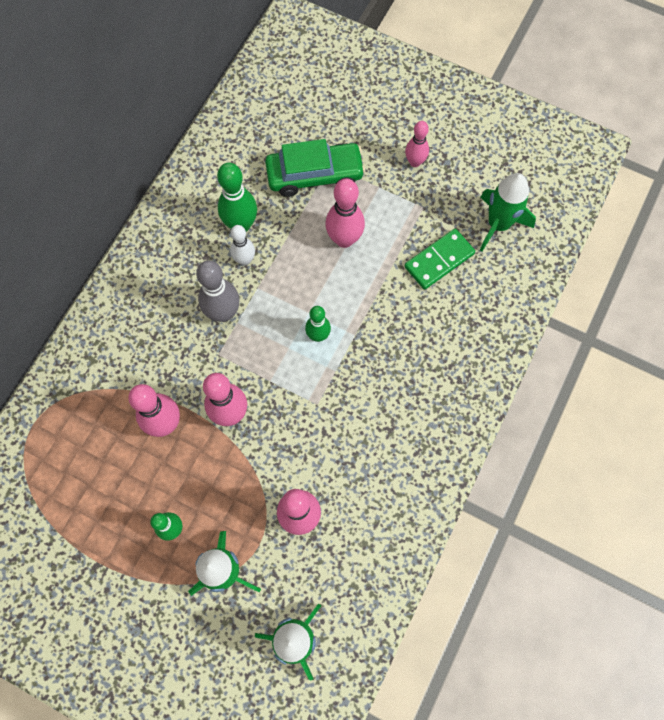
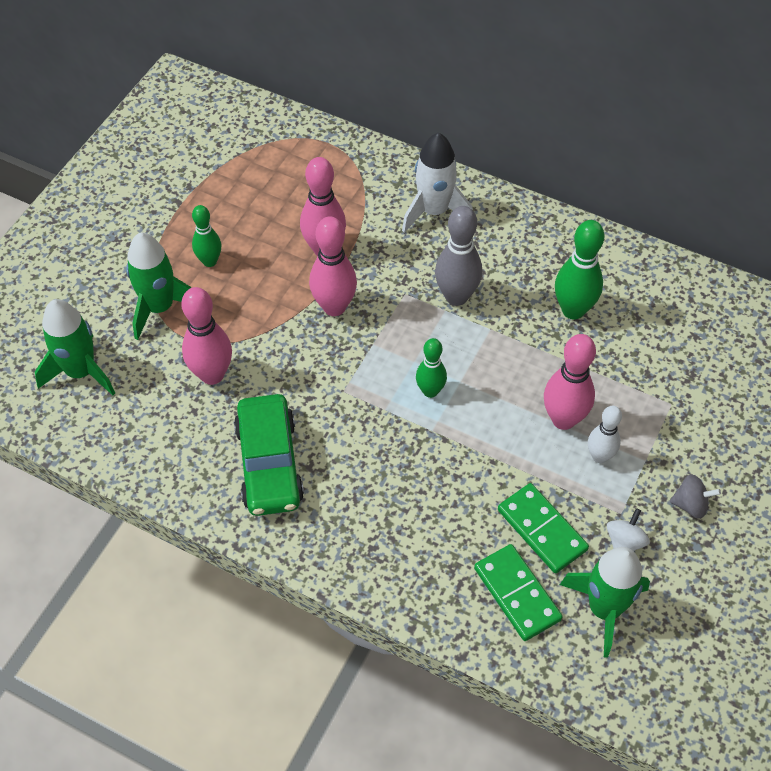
camera: 90 degrees right, 15 degrees down
white bowling pin [230,225,255,266] -> white bowling pin moved to [588,406,622,463]
green car [265,139,365,197] -> green car moved to [234,394,304,516]
pink bowling pin [405,121,429,167] -> grey spinning top [669,474,721,519]
none -> white rocket [402,133,473,233]
none -> green domino [474,544,563,641]
none -> white spinning top [607,508,650,551]

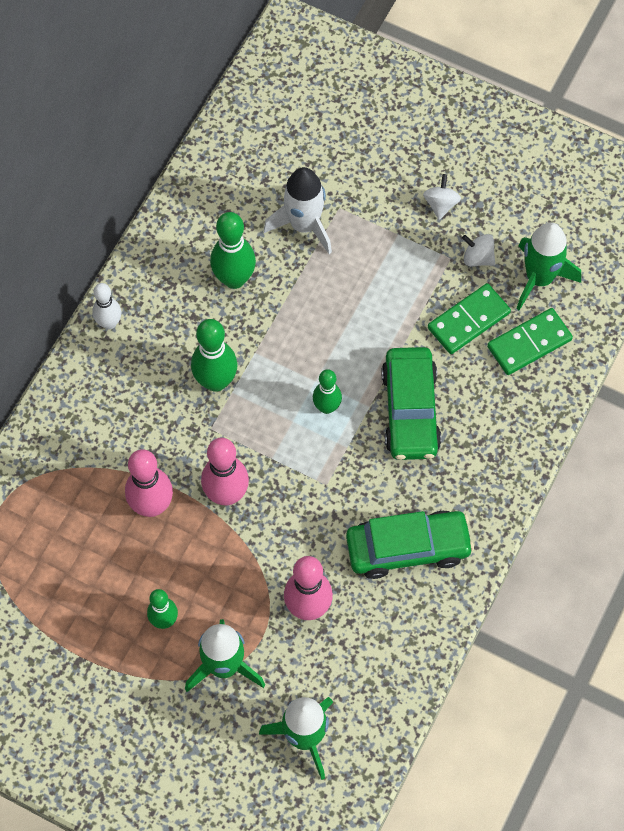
camera: 90 degrees left, 10 degrees up
white rocket [402,133,473,233] -> white rocket moved to [263,167,332,254]
grey bowling pin [435,206,482,306] -> green bowling pin [191,319,237,392]
pink bowling pin [544,334,596,430] -> none
white bowling pin [588,406,622,463] -> white bowling pin moved to [92,283,121,330]
grey spinning top [669,474,721,519] -> white spinning top [423,174,461,220]
none -> green car [382,347,441,460]

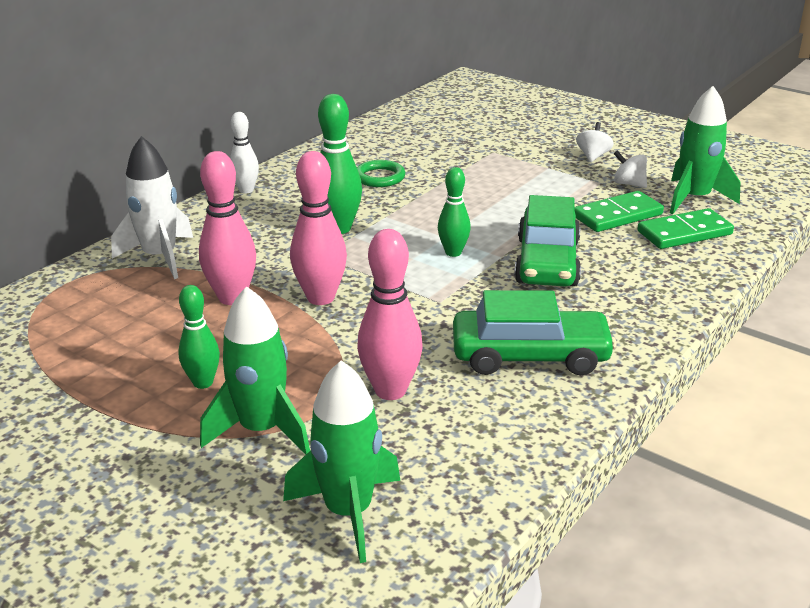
camera: 10 degrees right, 35 degrees down
green bowling pin [210,212,256,289] -> green ring [357,160,405,187]
white rocket [263,167,332,254] -> white rocket moved to [111,136,193,279]

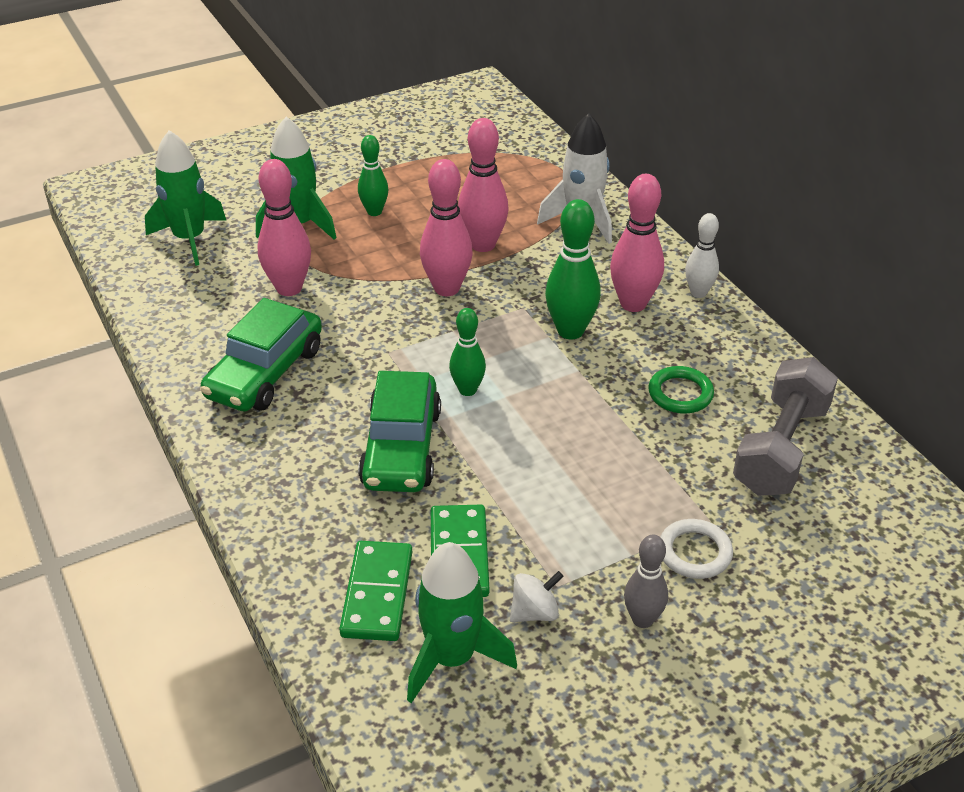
camera: 115 degrees right, 10 degrees up
green car [514,195,581,286] -> green car turned 120 degrees counterclockwise [358,371,441,492]
white spinning top [576,122,614,162] -> grey bowling pin [624,534,668,628]
none -> pink bowling pin [610,174,664,312]
none -> white ring [660,519,733,579]
none -> grey dumbbell [733,357,838,496]

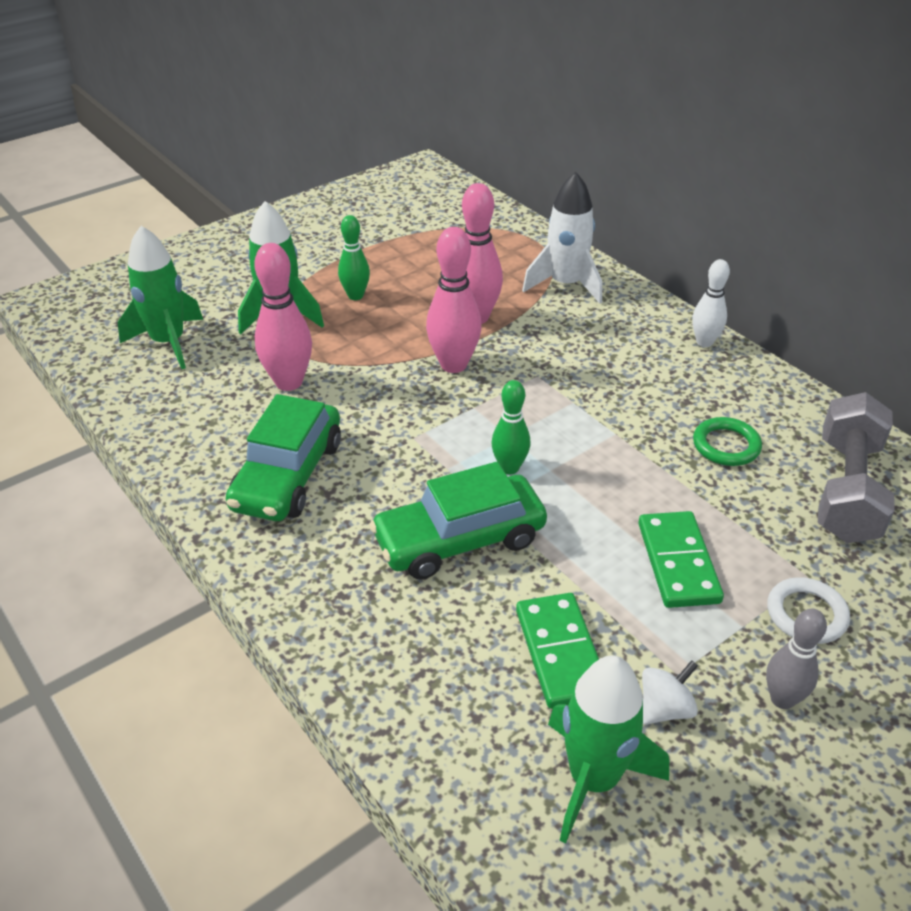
camera: 10 degrees left, 0 degrees up
green domino [339,541,412,641] -> green domino moved to [638,511,724,608]
green car [358,371,441,492] -> green car turned 75 degrees clockwise [370,462,547,580]
green bowling pin [545,199,601,339] -> none
pink bowling pin [610,174,664,312] -> none

